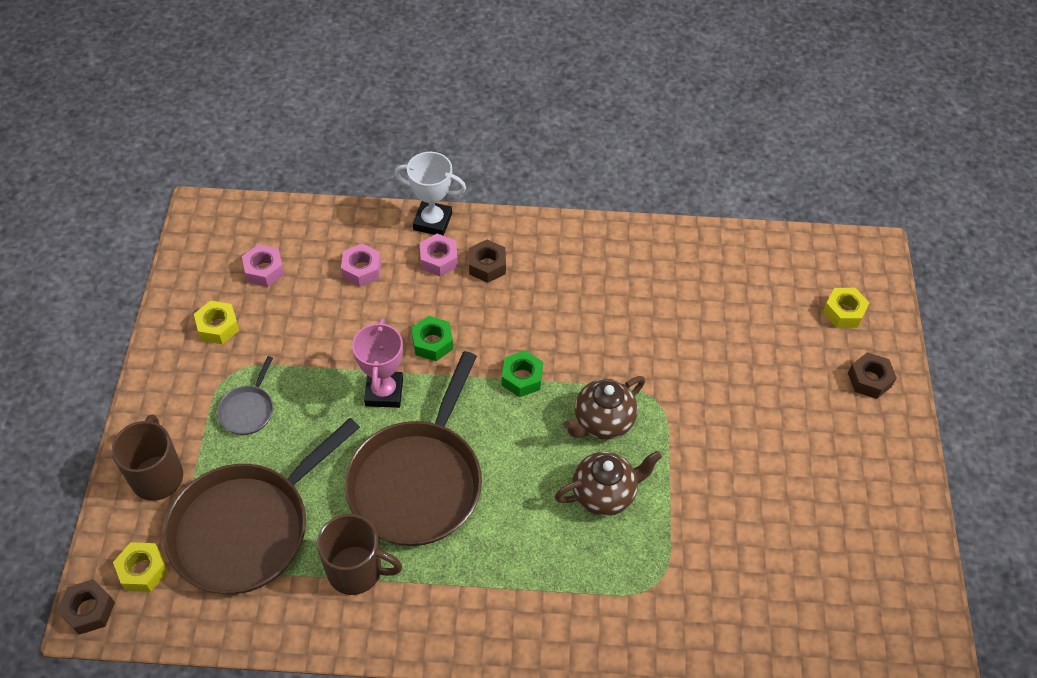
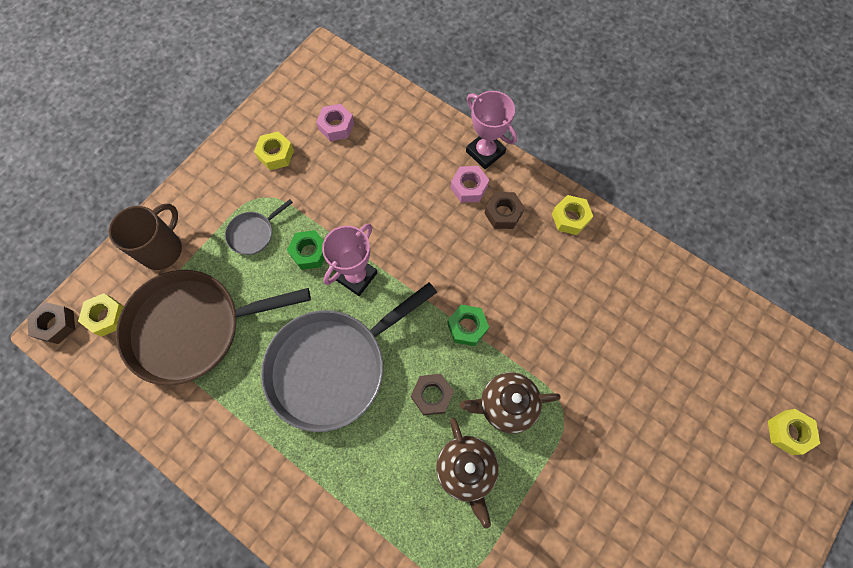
camera: 35 degrees right, 15 degrees up
brown mug [317,514,402,595] -> none
pink nut [341,243,381,287] -> none
brown pan [345,351,482,546] -> grey pan [261,282,437,432]
white trophy [395,152,466,236] -> pink trophy [466,91,517,169]
green nut [411,316,453,361] -> green nut moved to [287,230,325,270]
brown teapot [555,451,662,516] -> brown teapot turned 60 degrees clockwise [436,418,499,528]
brown nut [848,352,897,399] -> brown nut moved to [411,374,454,415]
none -> yellow nut [552,195,593,235]

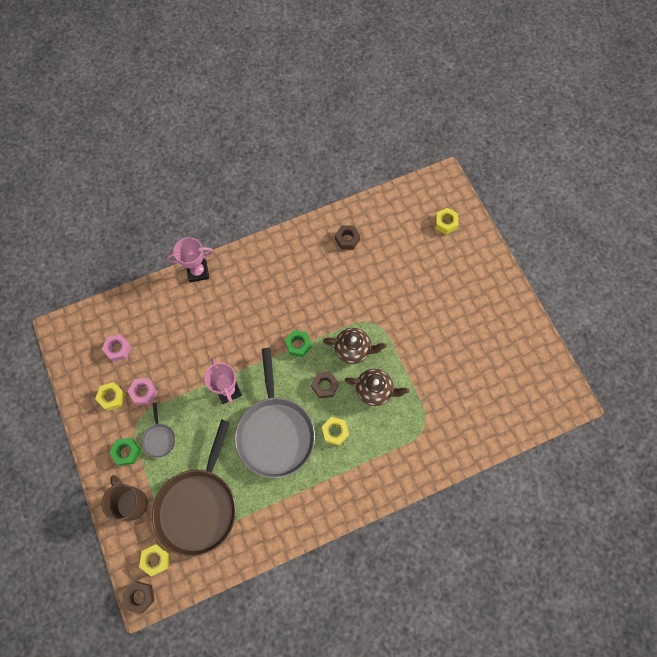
camera: 60 degrees left, 0 degrees up
green nut [287,230,325,270] -> green nut moved to [109,438,141,466]
pink nut [451,166,489,203] -> pink nut moved to [128,378,158,405]
brown teapot [460,372,561,433] -> brown teapot turned 105 degrees counterclockwise [323,328,387,364]
brown nut [484,192,525,229] -> brown nut moved to [335,225,360,250]
yellow nut [552,195,593,235] -> yellow nut moved to [322,417,349,446]

